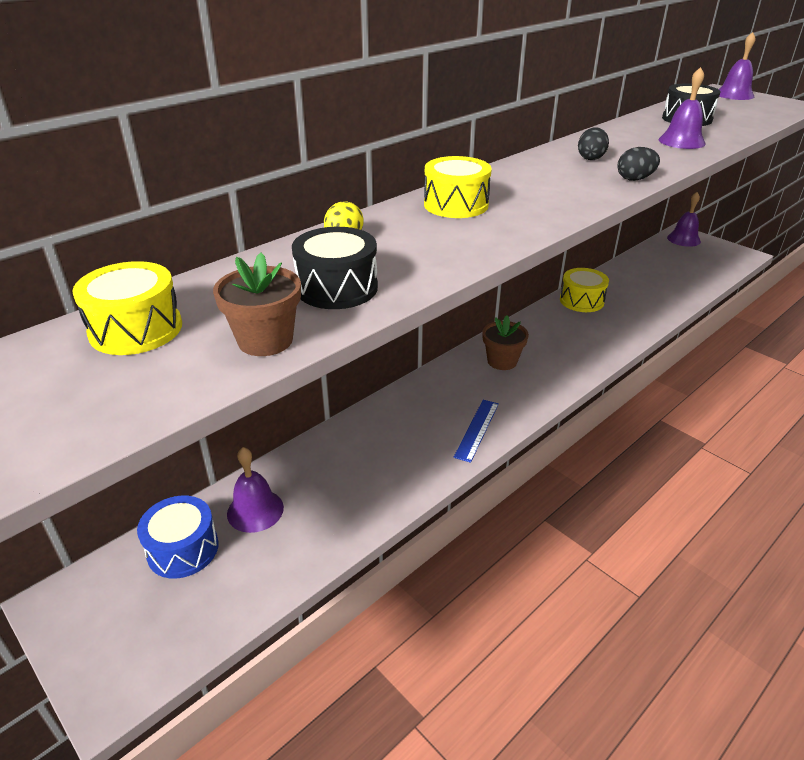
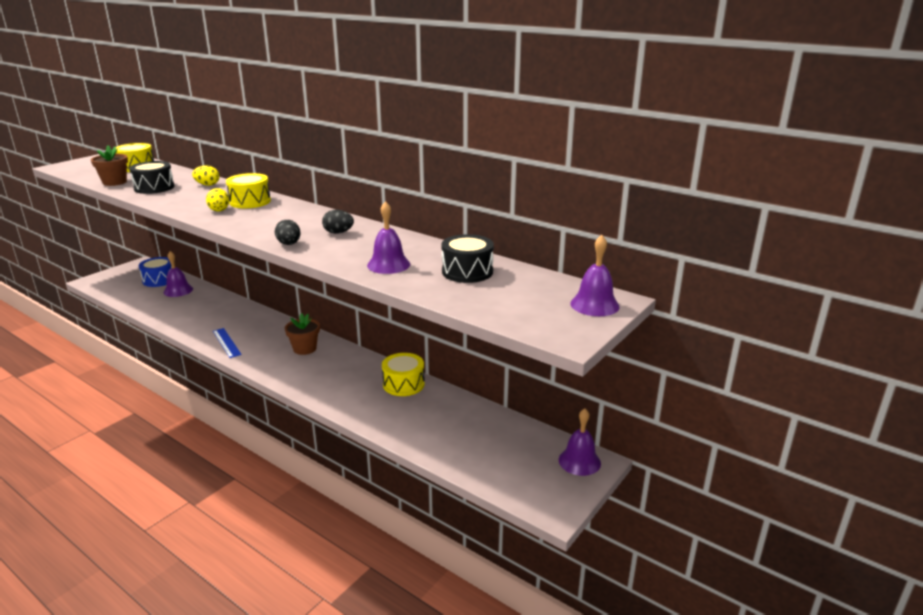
camera: 80 degrees right, 10 degrees down
blue ruler [454,400,499,463] -> blue ruler turned 45 degrees clockwise [213,328,242,358]
none -> yellow egg [206,188,229,212]

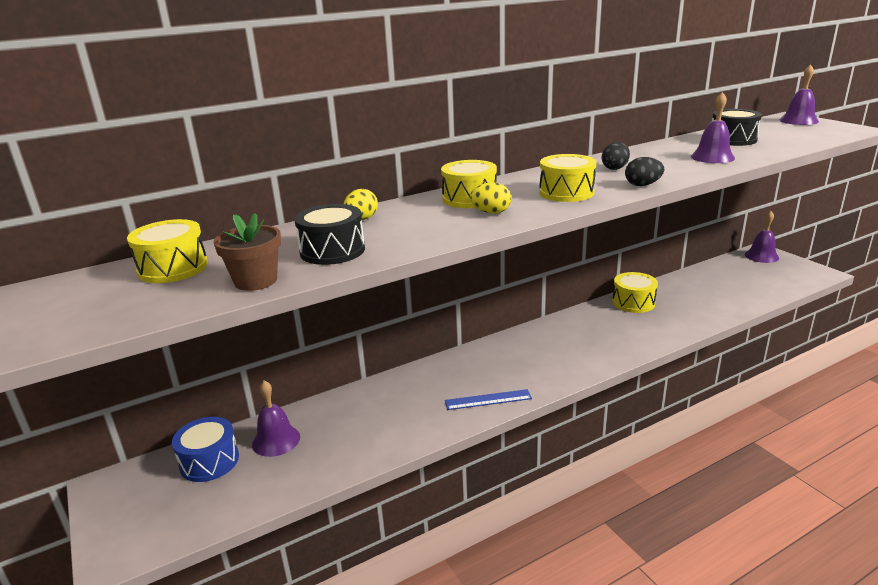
camera: 65 degrees left, 0 degrees up
brown flower pot [285,313,320,355] -> none
none -> yellow drum [539,154,596,202]

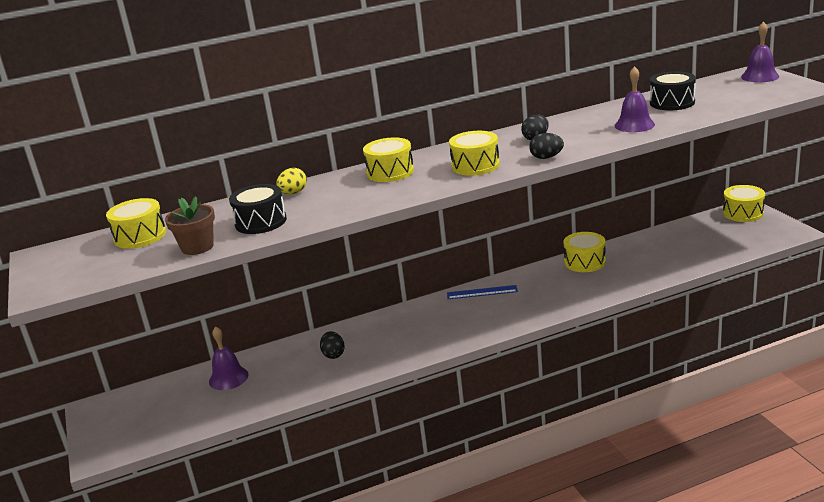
camera: 10 degrees right, 0 degrees up
blue drum [172,417,239,482] -> none
blue ruler [445,389,532,410] -> blue ruler moved to [447,285,518,299]
yellow egg [470,182,511,214] -> none
purple bell [745,211,779,263] -> yellow drum [723,185,765,222]
none -> black egg [320,331,345,359]

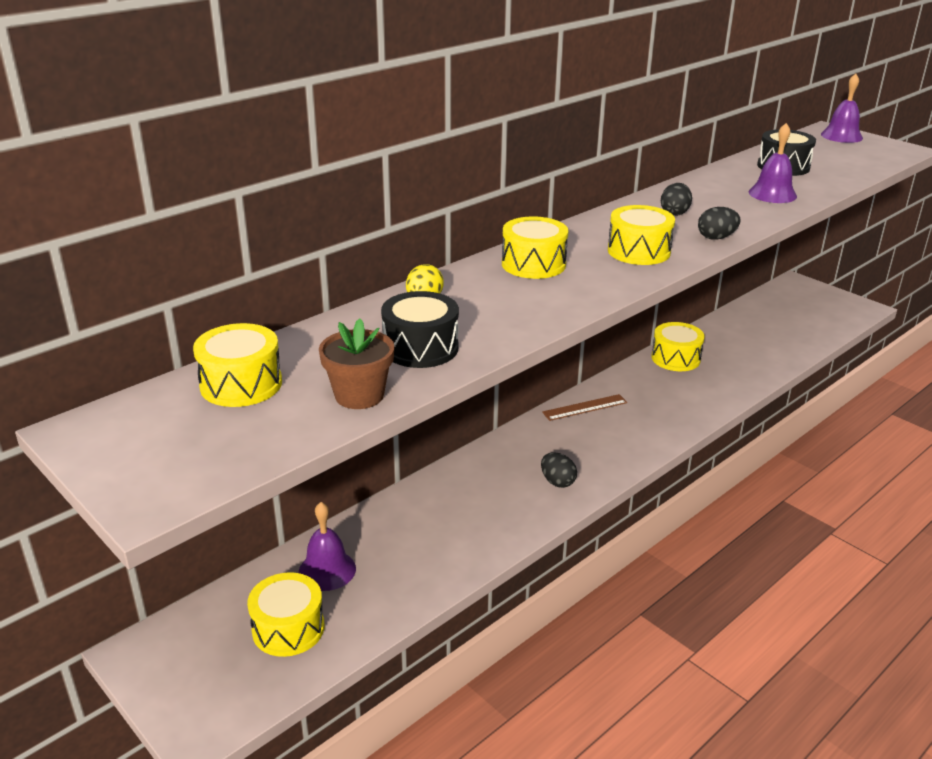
camera: 25 degrees left, 5 degrees up
black egg [320,331,345,359] -> black egg moved to [541,452,577,488]
blue ruler [447,285,518,299] -> brown ruler [542,394,627,421]
yellow drum [723,185,765,222] -> yellow drum moved to [247,572,325,657]

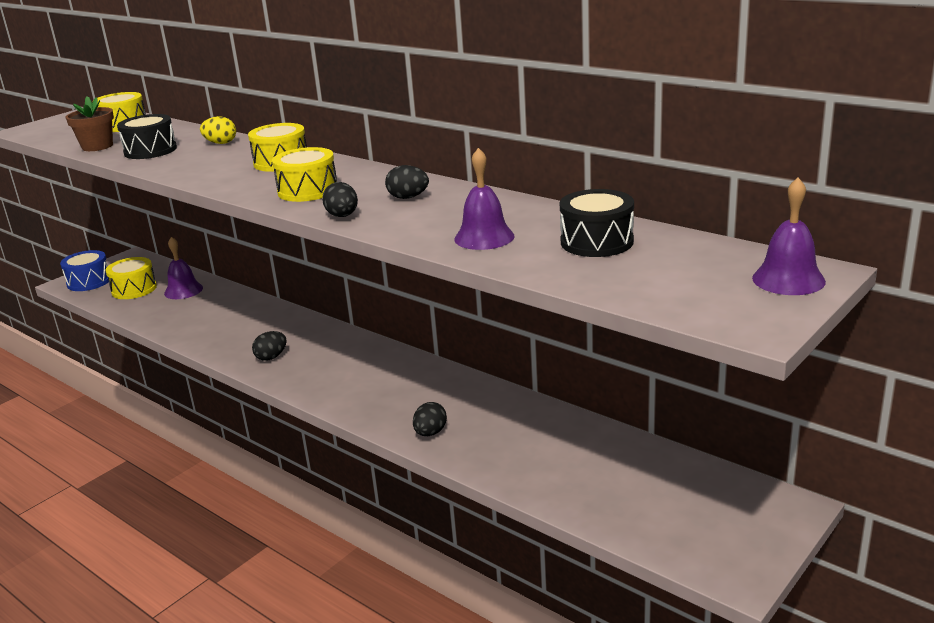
camera: 85 degrees right, 5 degrees down
brown ruler [542,394,627,421] -> none
yellow drum [651,322,705,371] -> none
none -> blue drum [60,250,109,291]
none -> black egg [413,402,447,436]

